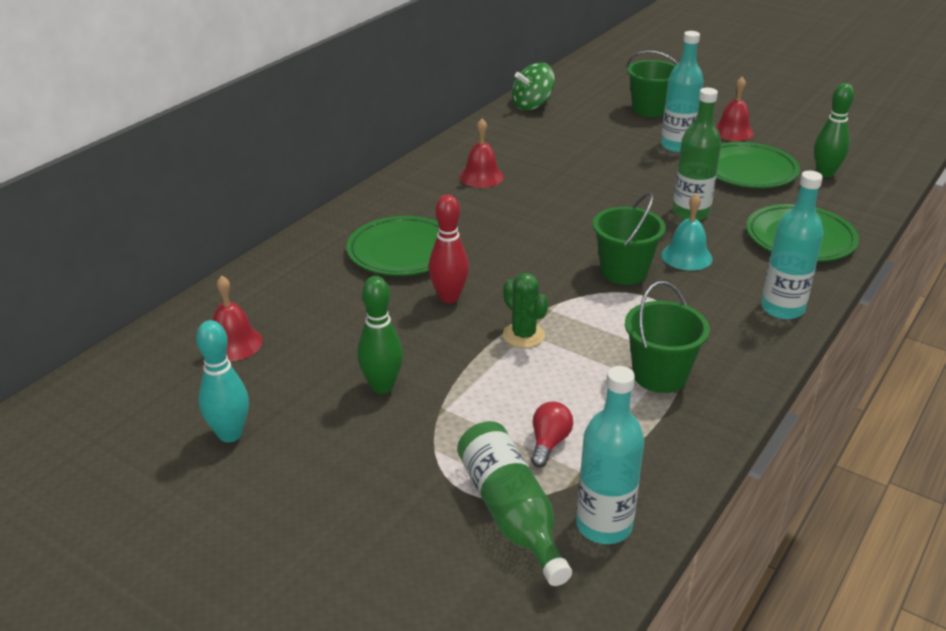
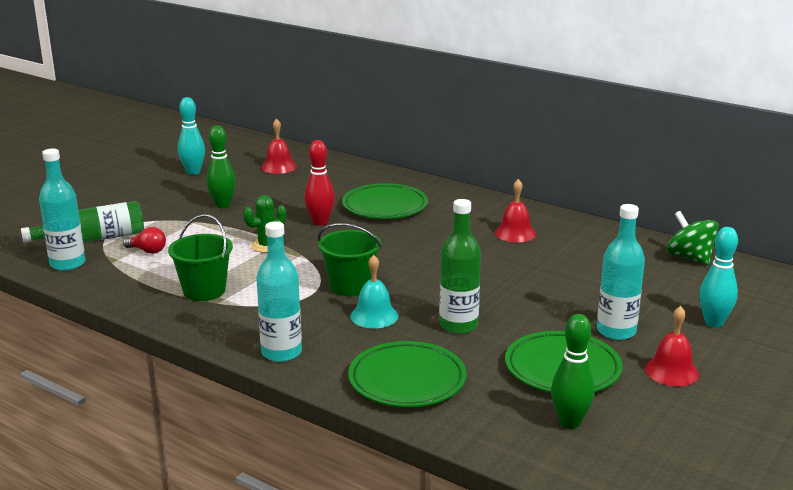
camera: 90 degrees right, 10 degrees down
green bucket [627,51,678,117] -> turquoise bowling pin [699,227,738,327]

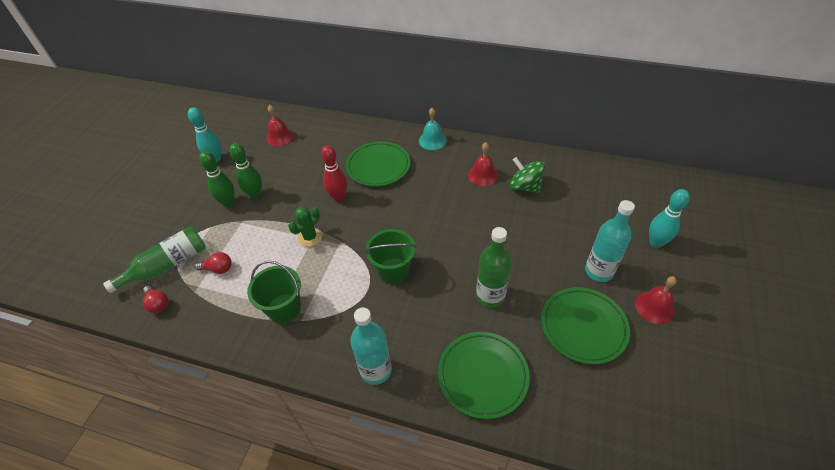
camera: 15 degrees left, 25 degrees up
turquoise bottle [39,149,85,271] -> red light bulb [143,286,168,313]
turquoise bell [350,255,398,328] -> turquoise bell moved to [419,108,447,150]
green bowling pin [551,314,595,429] -> green bowling pin moved to [199,151,235,207]
green spinning top [666,211,719,265] -> green spinning top moved to [510,157,545,193]

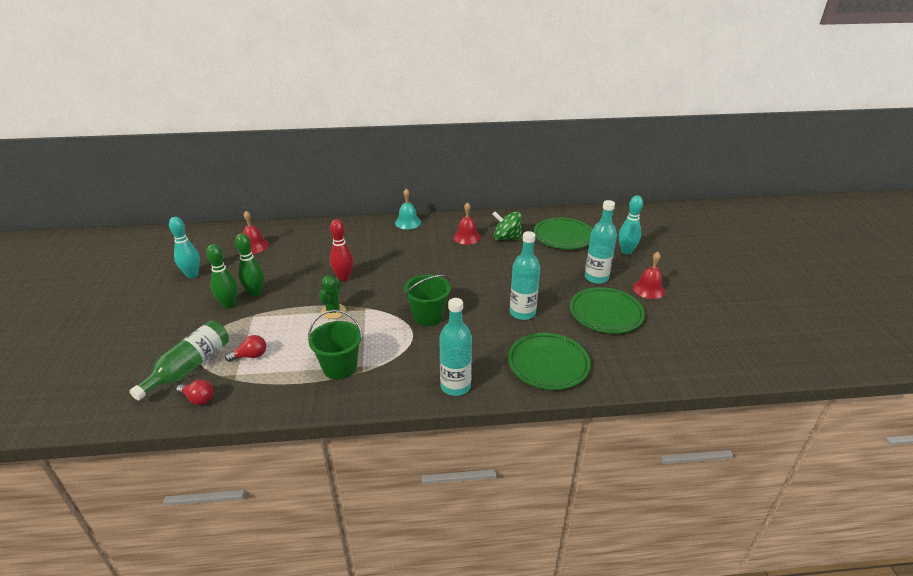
camera: 25 degrees left, 15 degrees down
green plate [346,141,410,187] -> green plate moved to [534,218,592,249]
green bottle [476,227,512,308] -> turquoise bottle [510,231,540,320]

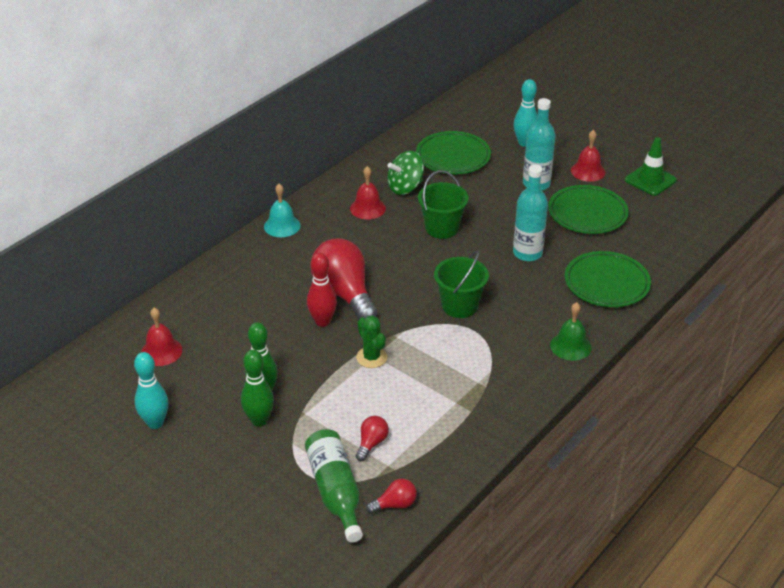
camera: 45 degrees left, 5 degrees up
green bucket [308,310,363,379] -> green bucket moved to [418,170,469,239]
turquoise bottle [439,298,472,396] -> green bell [550,302,592,361]
none -> red light bulb [310,238,377,320]
none -> green traffic cone [625,137,677,196]

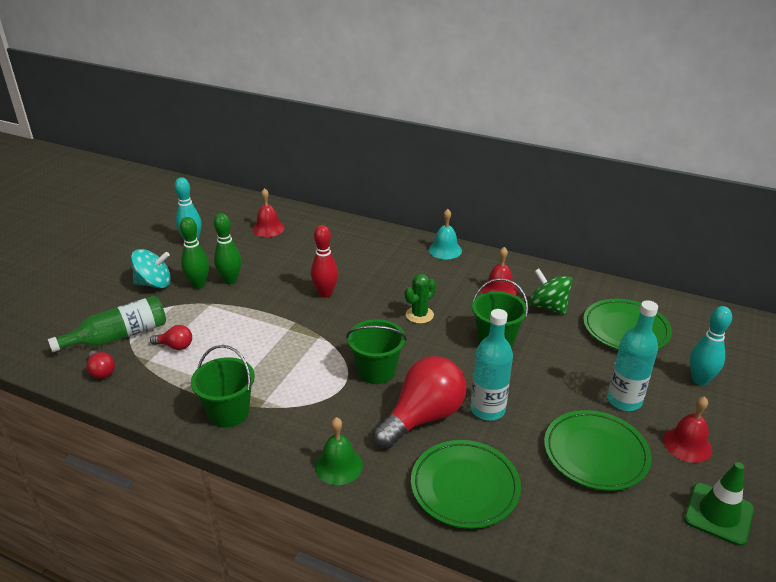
camera: 75 degrees right, 5 degrees down
red light bulb [310,238,377,320] -> red light bulb moved to [373,356,467,449]
green cactus [356,315,387,368] -> green cactus moved to [405,274,436,324]
none -> turquoise spinning top [131,249,171,288]
none -> green bucket [191,345,255,428]

